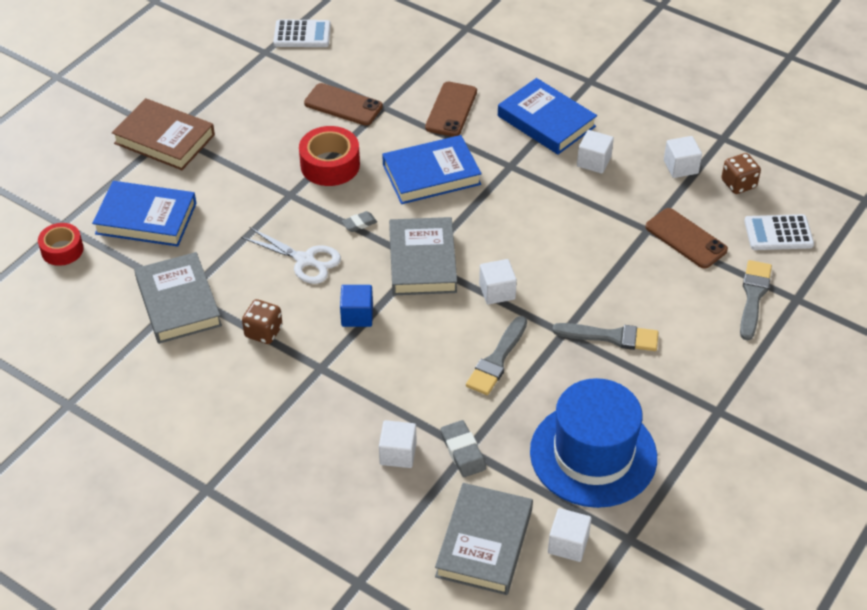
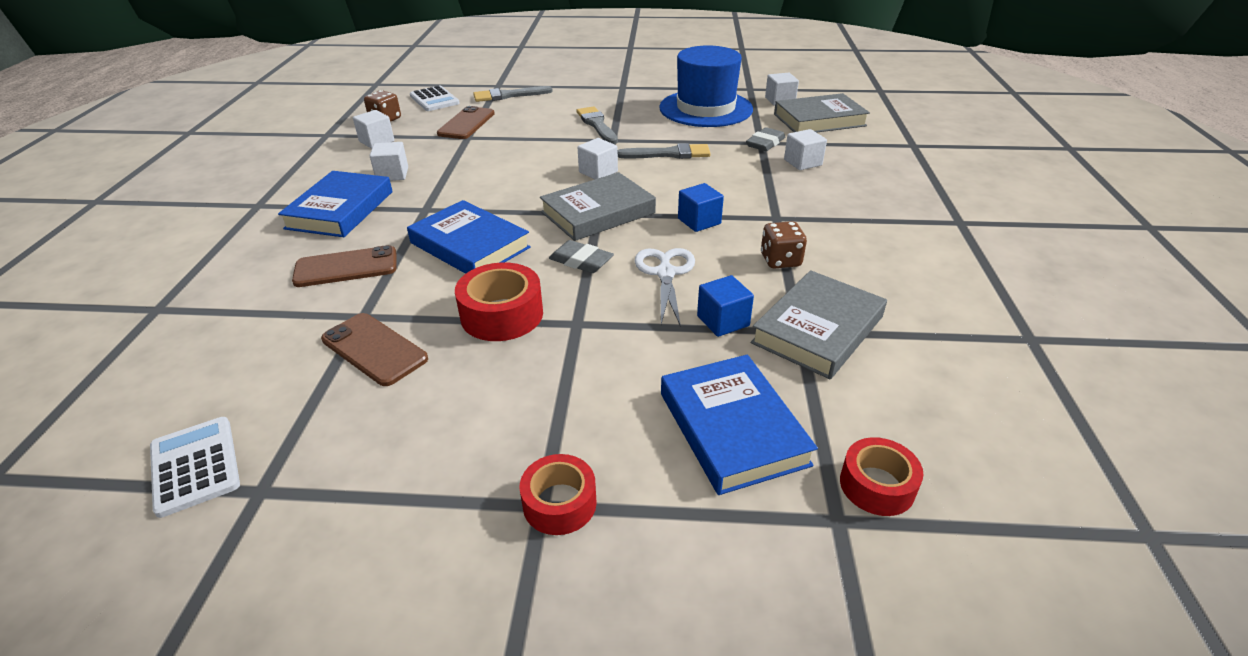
camera: 120 degrees left, 10 degrees down
brown book [112,98,215,170] -> red tape [520,454,597,535]
brown phone [304,83,383,126] -> brown phone turned 45 degrees counterclockwise [321,313,428,386]
grey eraser [342,211,377,232] -> grey eraser [549,240,614,273], size x1.55
none -> blue cube [697,275,754,337]

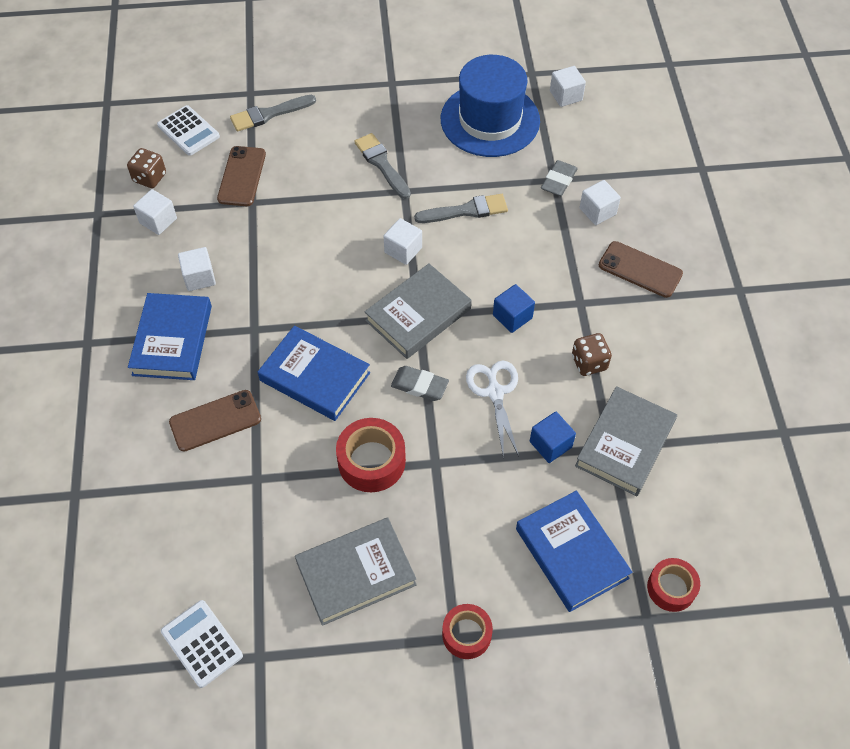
camera: 10 degrees left, 20 degrees up
brown phone [321,313,428,386] -> brown phone moved to [599,241,683,298]
grey book [774,93,870,133] -> grey book moved to [295,518,417,626]

